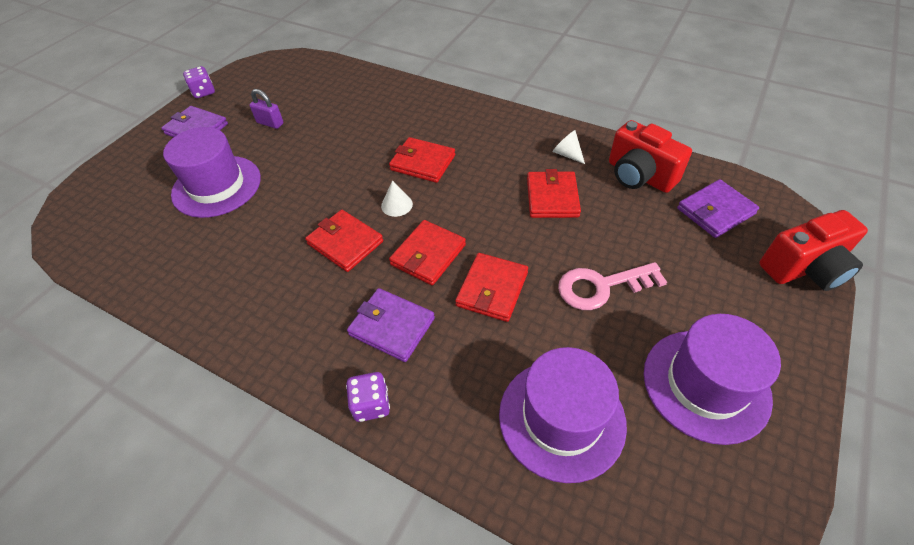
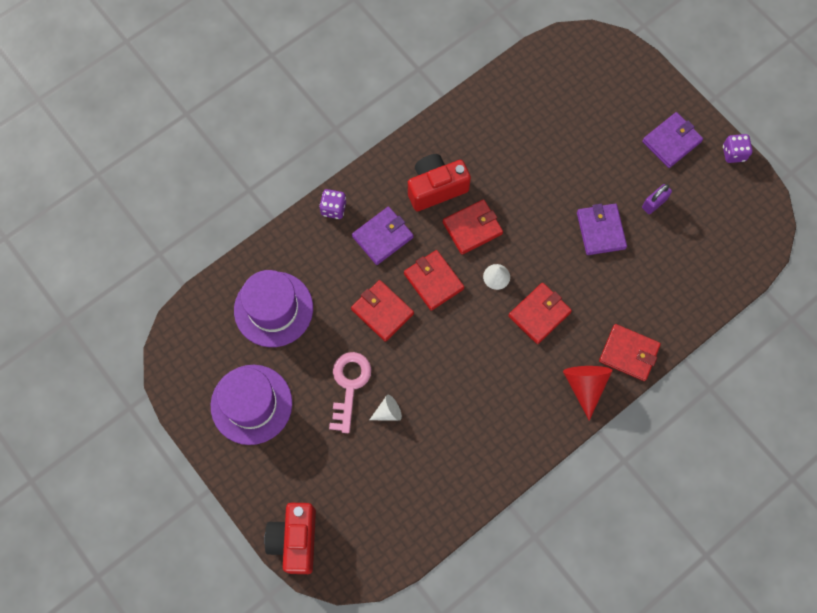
camera: 110 degrees right, 20 degrees up
purple hat [163,127,261,218] -> none
red wallet [527,169,581,218] -> red wallet moved to [599,324,661,381]
white cone [552,130,585,164] -> white cone moved to [369,395,402,421]
red camera [609,120,692,193] -> red camera moved to [408,154,471,211]
purple wallet [677,179,759,238] -> purple wallet moved to [577,203,627,255]
none -> red cone [563,366,612,421]

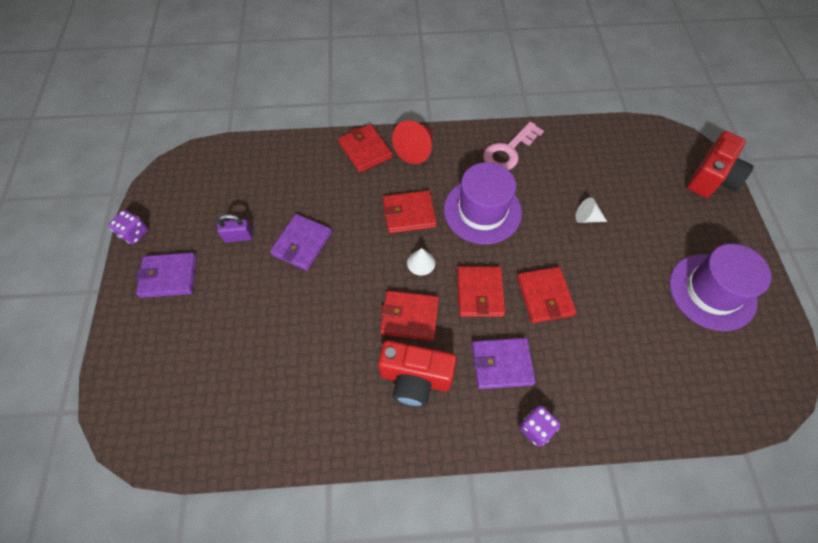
camera: 145 degrees left, 10 degrees down
purple hat [234,270,313,347] -> purple hat moved to [444,162,522,244]
pink key [329,352,372,433] -> pink key moved to [483,121,544,170]

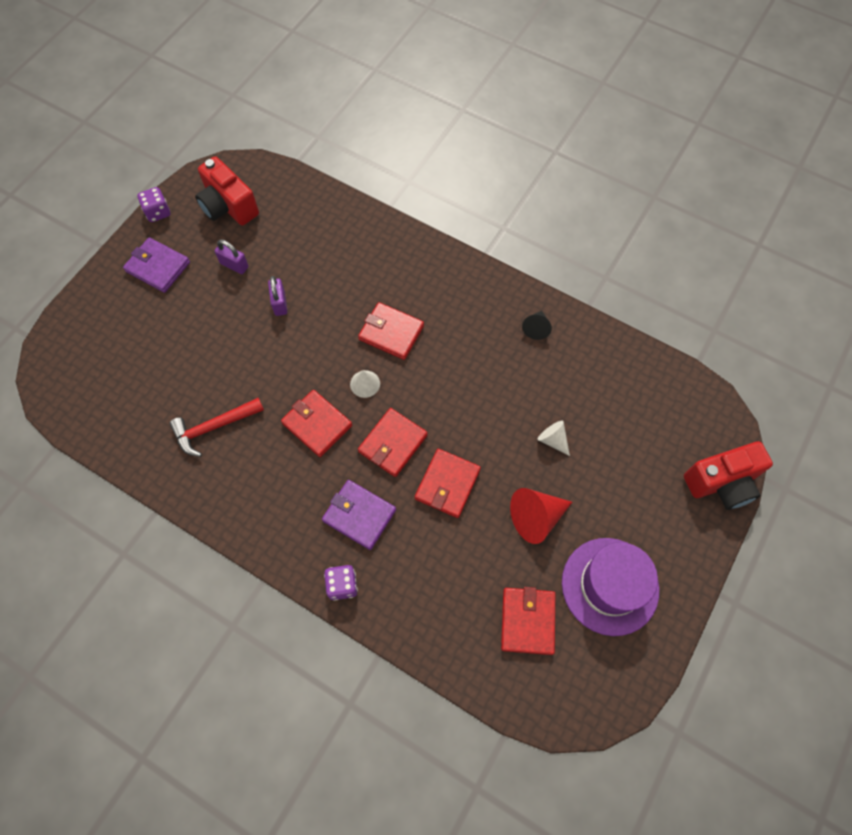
camera: 35 degrees right, 5 degrees up
purple wallet [270,214,332,271] -> purple padlock [268,276,287,316]
red wallet [338,124,393,173] -> red wallet moved to [501,587,556,655]
red camera [378,340,457,407] -> red camera moved to [195,157,259,225]
red cone [392,120,432,164] -> red cone moved to [510,488,572,544]
purple hat [444,162,522,244] -> none
pink key [483,121,544,170] -> black cone [522,311,552,340]
none -> red hammer [169,398,264,457]

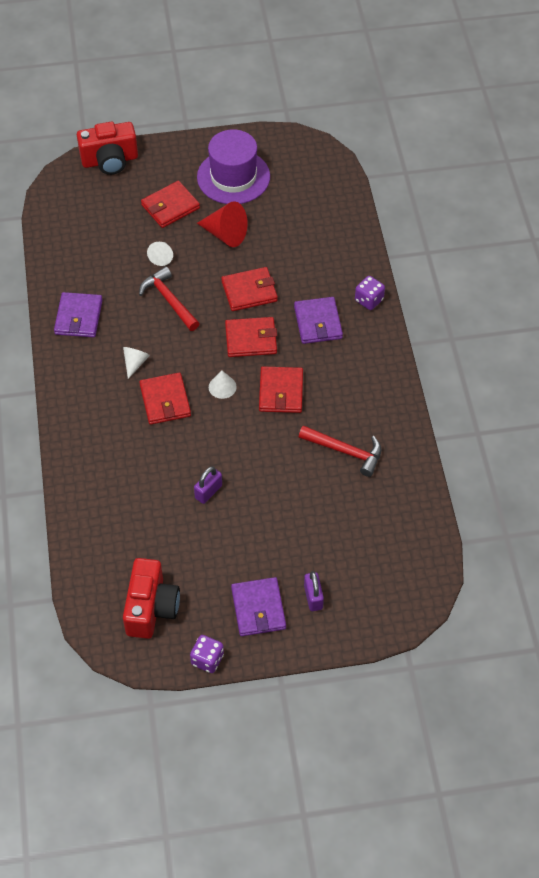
camera: 130 degrees left, 10 degrees down
purple padlock [215,239,248,274] -> purple padlock moved to [304,571,324,611]
red wallet [501,587,556,655] -> red wallet moved to [141,181,200,228]
black cone [522,311,552,340] -> purple wallet [54,292,103,337]
red camera [684,441,773,510] -> red camera turned 135 degrees clockwise [77,122,138,175]
none -> white cone [123,347,150,379]
none -> red hammer [139,267,200,331]

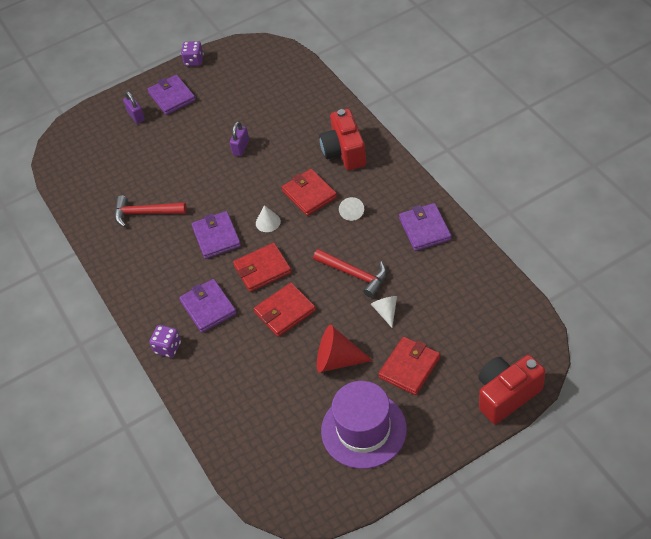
camera: 165 degrees right, 5 degrees down
red camera [123,558,180,639] -> red camera moved to [319,109,366,170]
red wallet [259,366,303,413] -> purple wallet [192,211,241,259]

